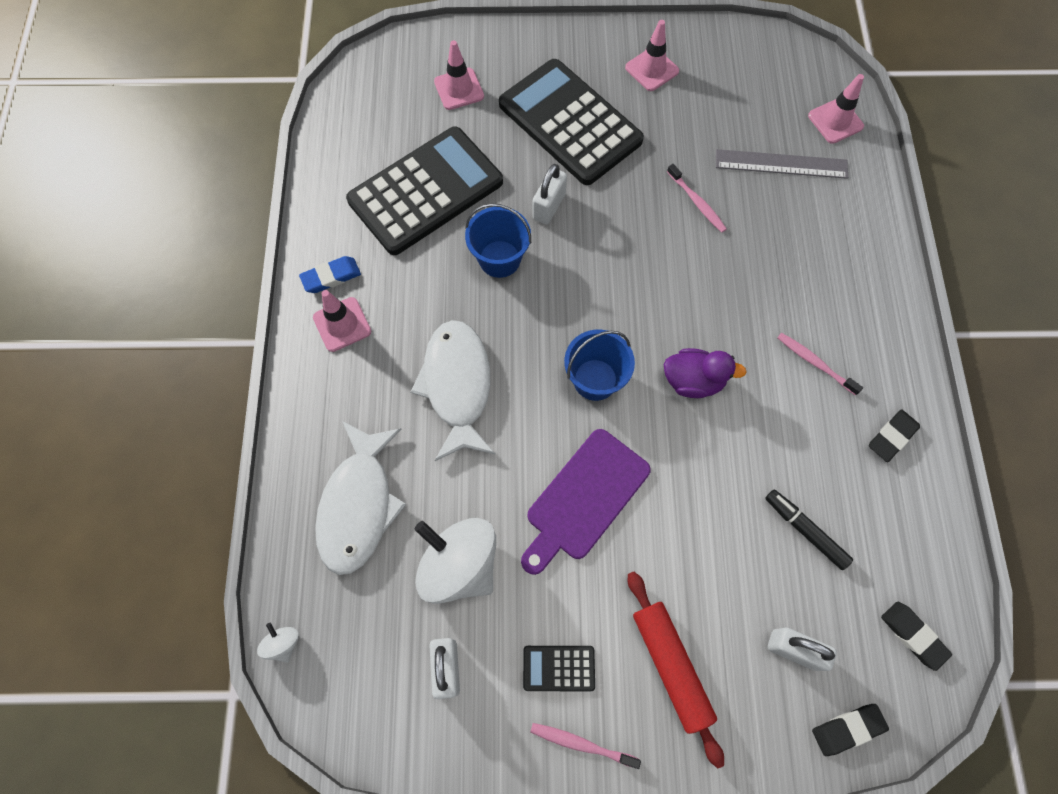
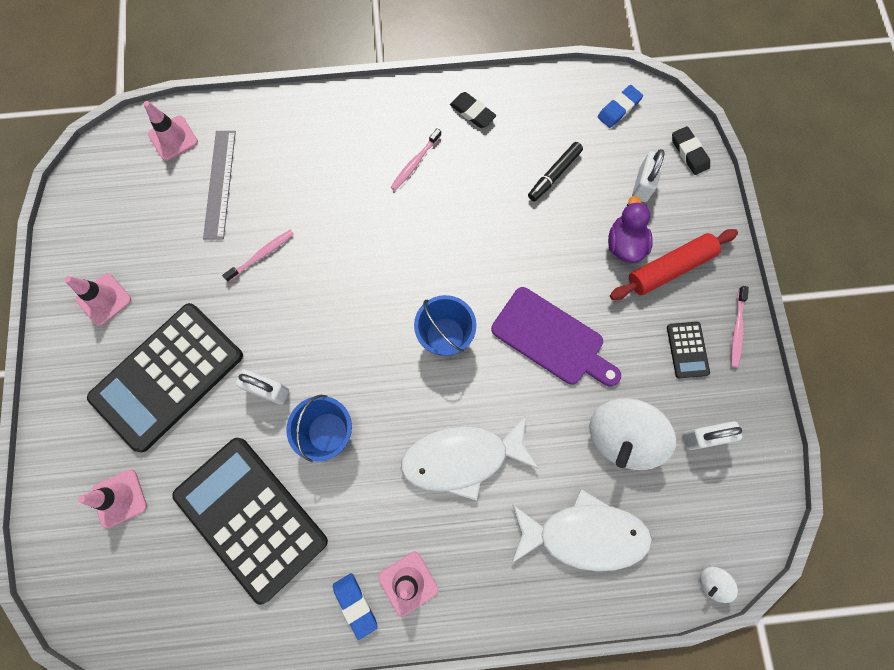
camera: 95 degrees left, 5 degrees up
purple duck [664,348,747,398] -> purple duck moved to [608,196,653,263]
black eraser [881,602,952,671] -> blue eraser [597,85,643,128]

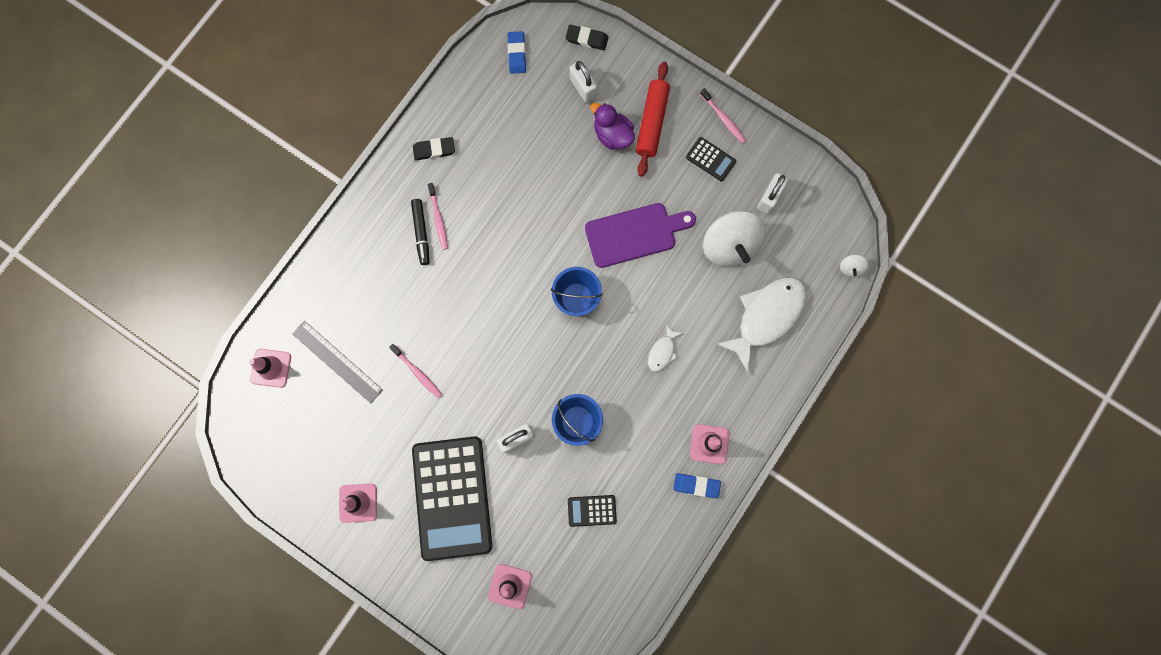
camera: 50 degrees left, 5 degrees up
black calculator [172,438,328,605] -> black calculator [568,495,617,527], size x0.41
pink toothbrush [222,230,294,282] -> pink toothbrush turned 135 degrees clockwise [389,344,442,398]
white fish [401,416,539,501] -> white fish [648,324,683,372], size x0.46
black marker [528,142,583,201] -> black marker moved to [411,199,429,265]

